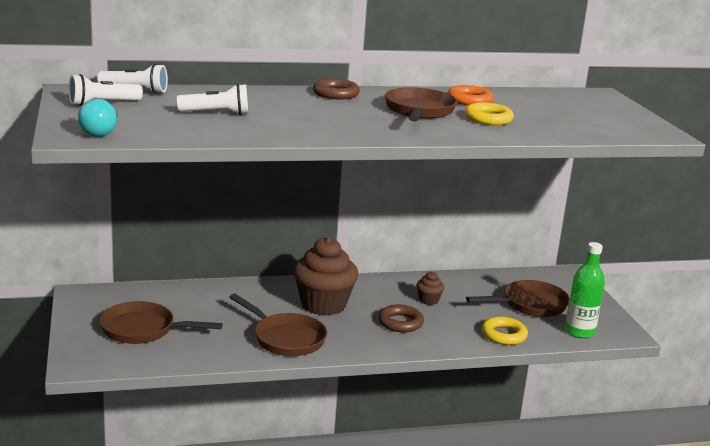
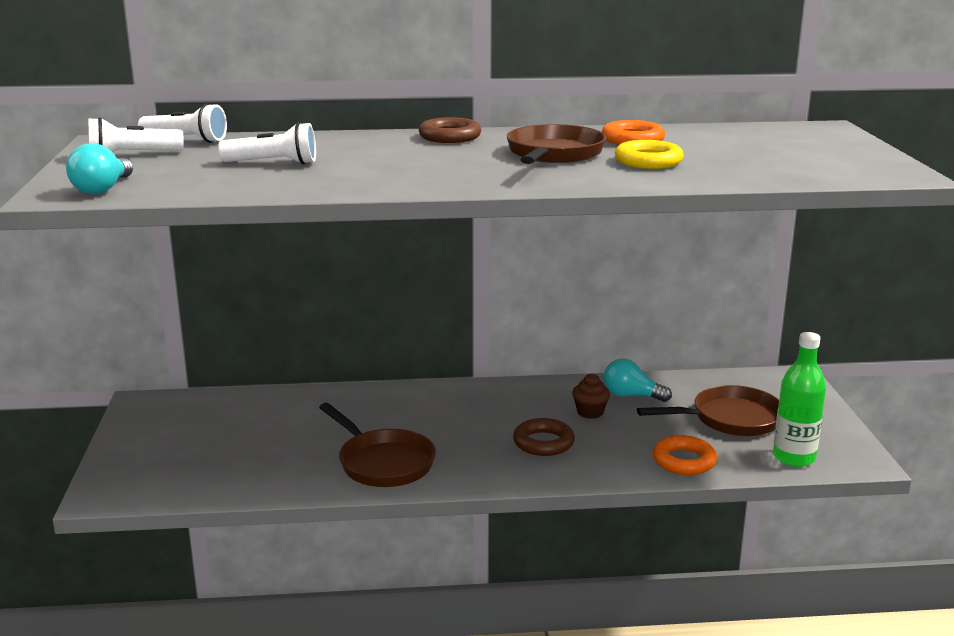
camera: 10 degrees right, 0 degrees up
brown pan [99,301,223,344] -> none
brown cupcake [293,237,358,316] -> none
yellow ring [482,316,528,345] -> orange ring [653,435,717,475]
none -> turquoise light bulb [604,358,672,402]

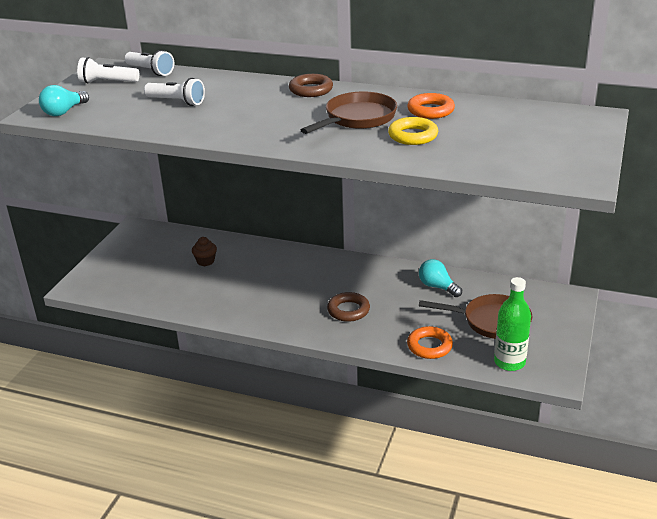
camera: 25 degrees right, 10 degrees up
brown pan [319,403,436,487] -> none
brown cupcake [572,374,610,419] -> brown cupcake moved to [192,237,217,266]

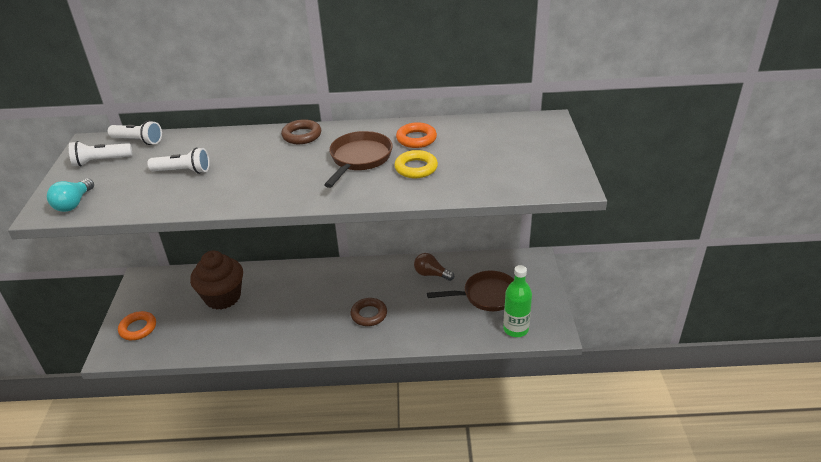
camera: 20 degrees left, 5 degrees up
brown cupcake [192,237,217,266] -> brown cupcake [190,251,243,310], size x2.25
orange ring [407,326,453,359] -> orange ring moved to [118,311,156,340]
turquoise light bulb [419,259,462,297] -> brown light bulb [414,253,454,281]

